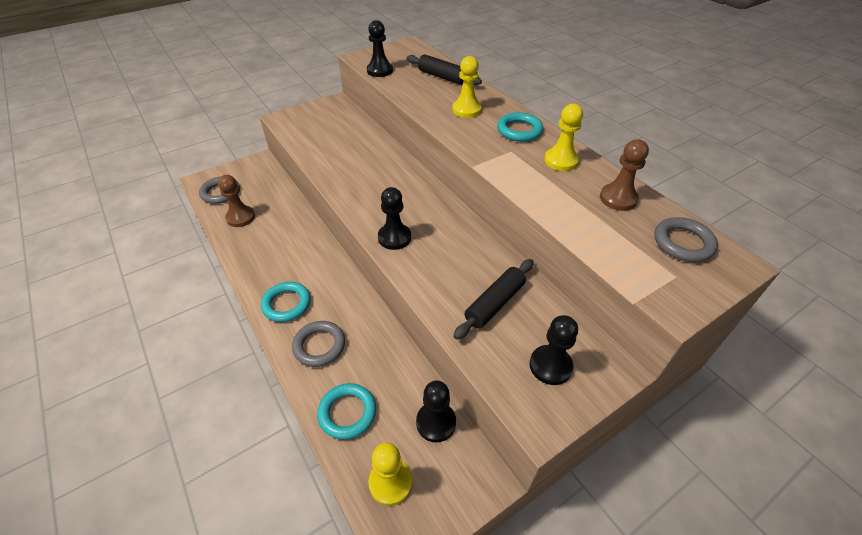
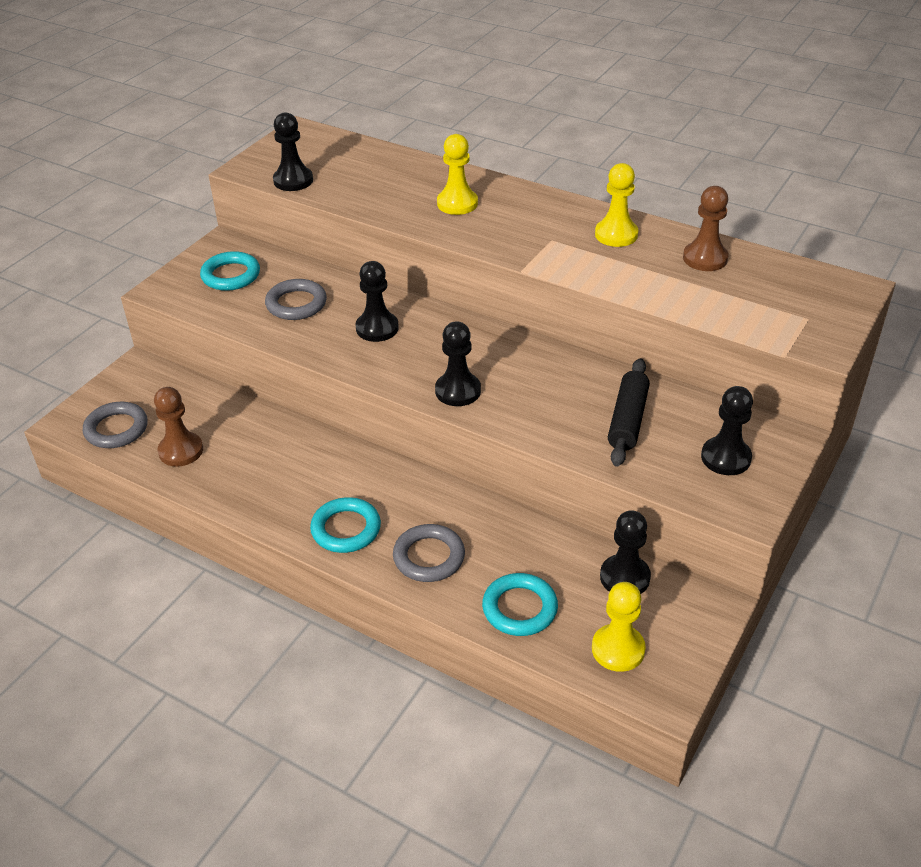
camera: 25 degrees left, 5 degrees down
black rolling pin [407,54,482,85] -> none
turquoise ring [497,112,543,142] -> turquoise ring moved to [200,251,260,291]
grey ring [654,217,718,262] -> grey ring moved to [265,279,327,320]
none -> black pawn [355,261,399,342]

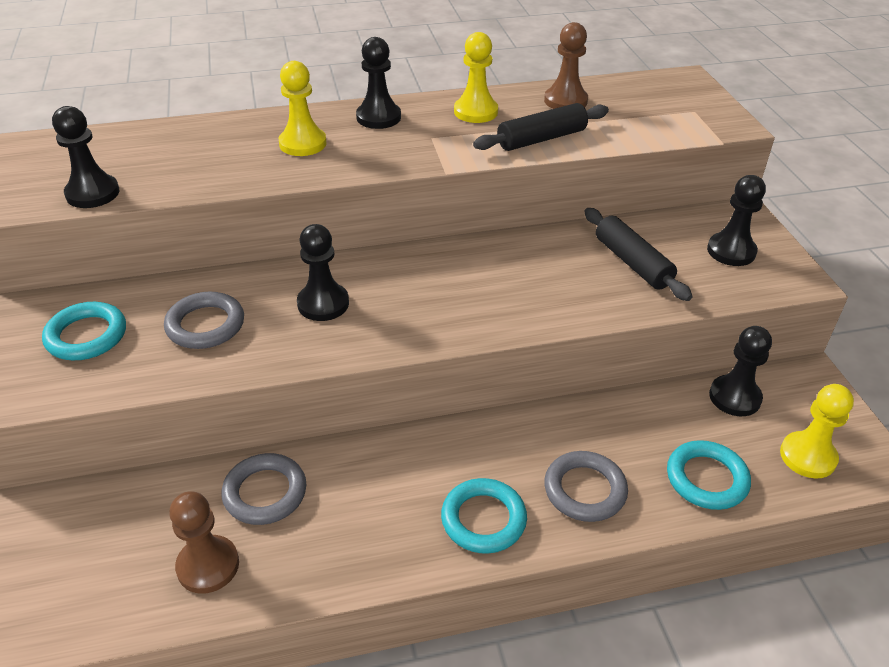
camera: 45 degrees left, 0 degrees up
grey ring [83,402,148,448] -> grey ring moved to [222,453,306,525]
black pawn [435,321,481,406] -> black pawn moved to [356,37,401,129]
none -> black rolling pin [473,103,609,151]

